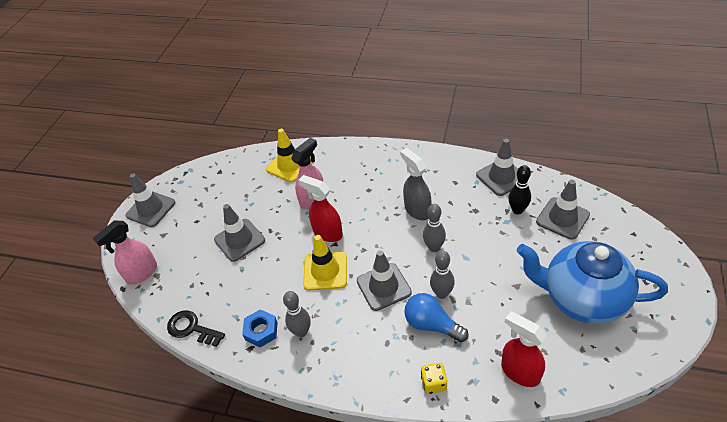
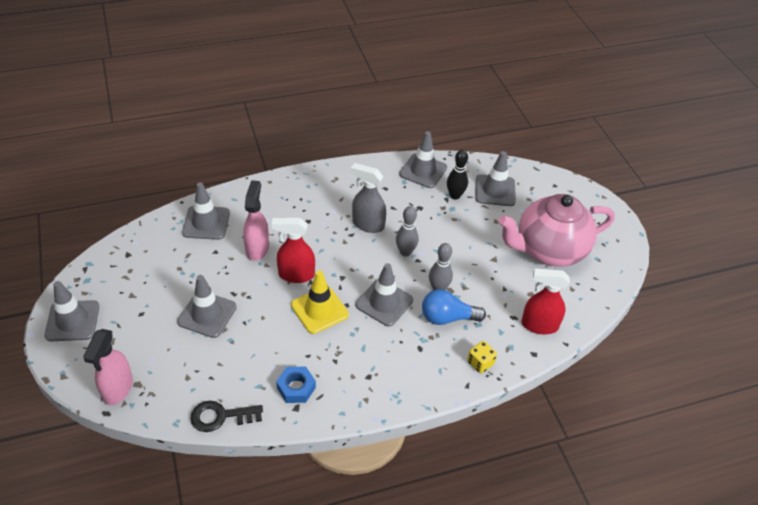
camera: 40 degrees left, 0 degrees up
yellow traffic cone [266,129,313,182] -> grey traffic cone [182,182,230,240]
grey bowling pin [283,291,311,337] -> none
blue teapot [517,241,668,324] -> pink teapot [498,194,615,267]

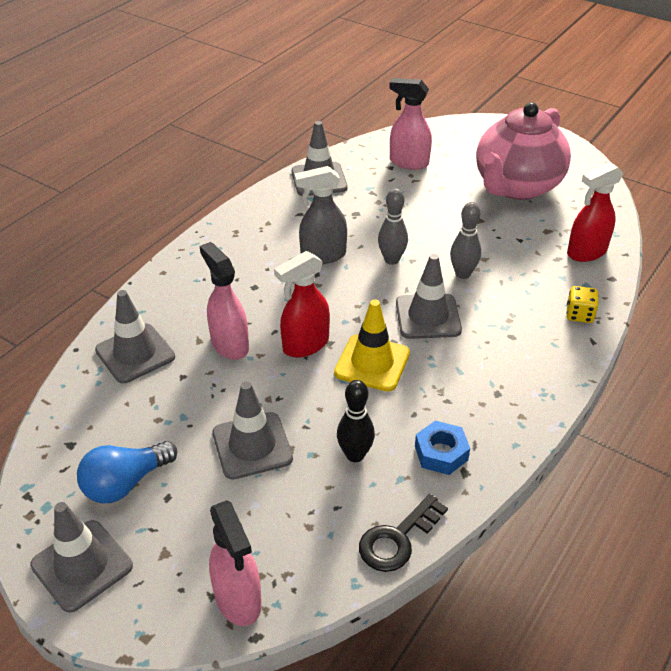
camera: 35 degrees left, 5 degrees down
blue light bulb [422,289,486,325] -> blue light bulb moved to [77,441,177,503]
black bowling pin [447,150,468,200] -> black bowling pin moved to [337,380,375,462]
grey traffic cone [476,151,516,206] -> pink spray bottle [389,78,432,170]

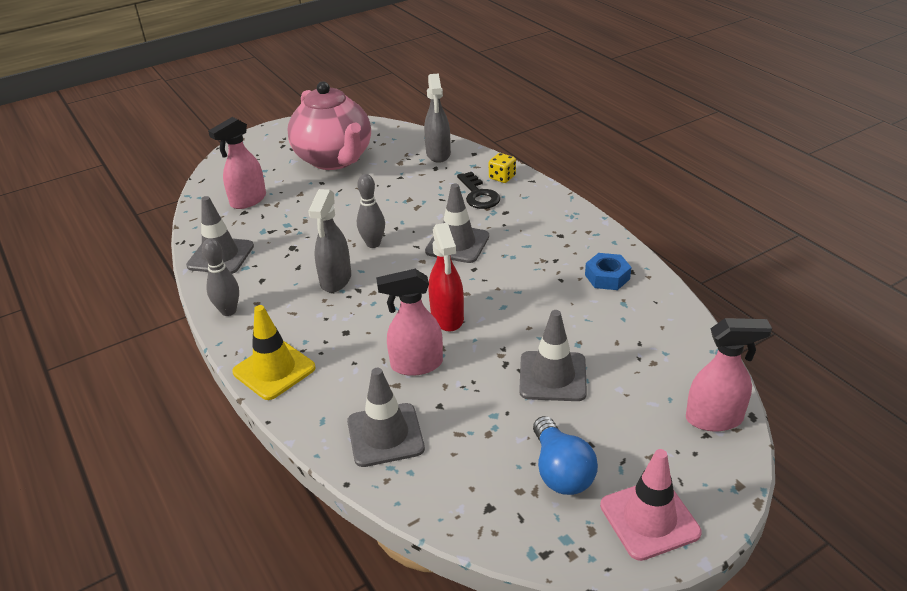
camera: 65 degrees left, 5 degrees down
grey traffic cone [30,502,133,613] -> pink traffic cone [600,449,702,561]
yellow traffic cone [334,299,410,392] -> yellow traffic cone moved to [232,305,315,400]
black bowling pin [337,380,375,462] -> none
black key [359,494,448,572] -> black key moved to [457,172,500,209]
grey bowling pin [450,202,481,279] -> grey bowling pin moved to [202,238,239,316]
red spray bottle [567,162,623,262] -> grey spray bottle [424,73,451,163]

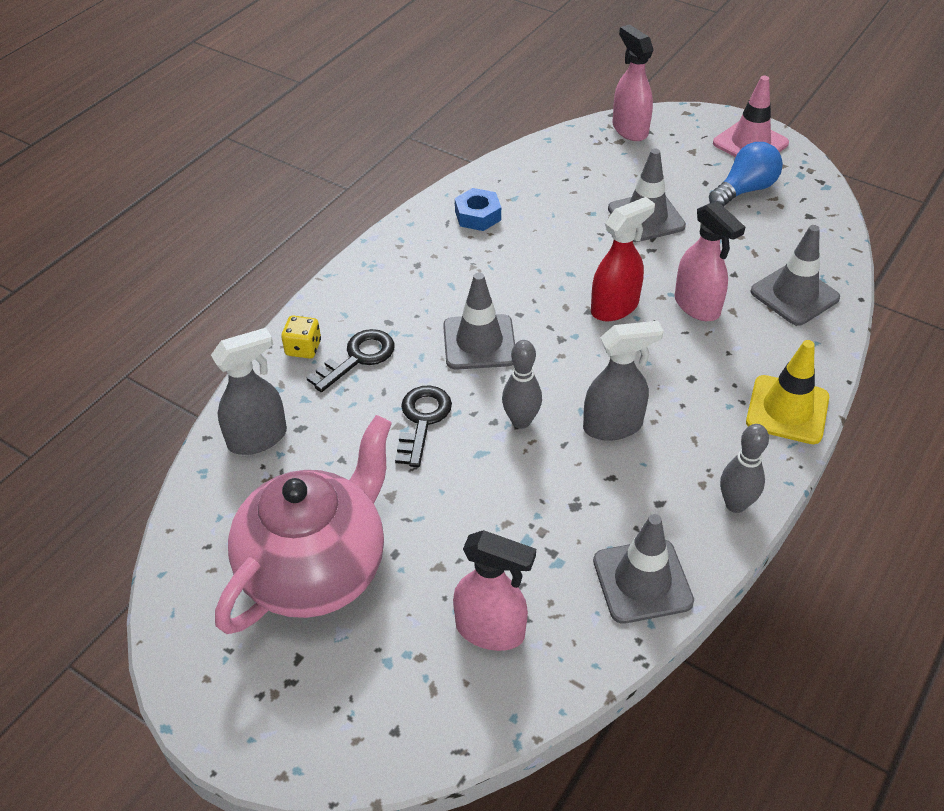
camera: 115 degrees left, 10 degrees up
none -> black key [395,386,452,467]

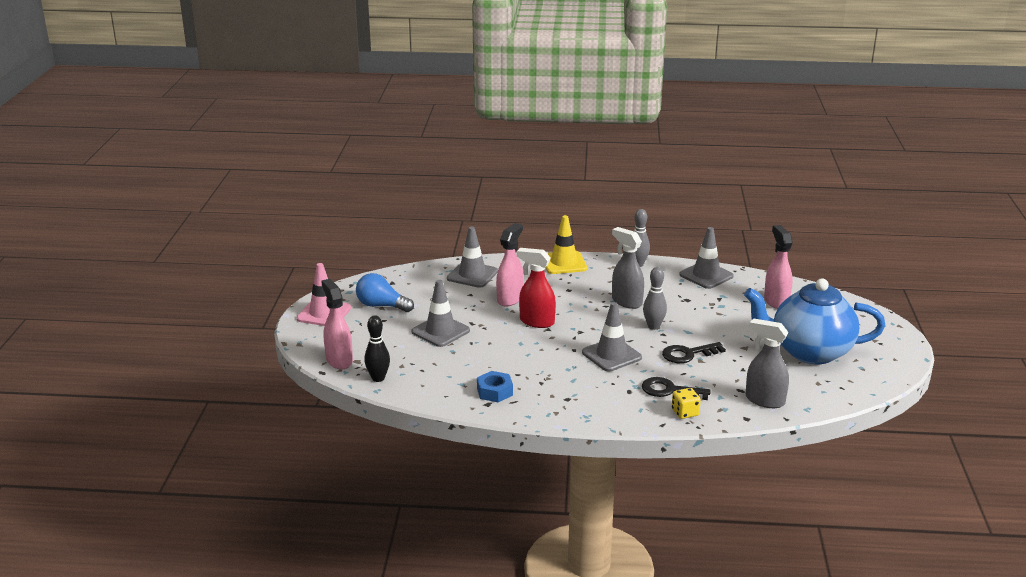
camera: 120 degrees left, 20 degrees down
pink teapot [215,415,392,634] -> blue teapot [744,278,885,364]
pink spray bottle [612,24,654,141] -> pink spray bottle turned 120 degrees clockwise [321,279,353,369]
none -> black bowling pin [364,315,390,382]

